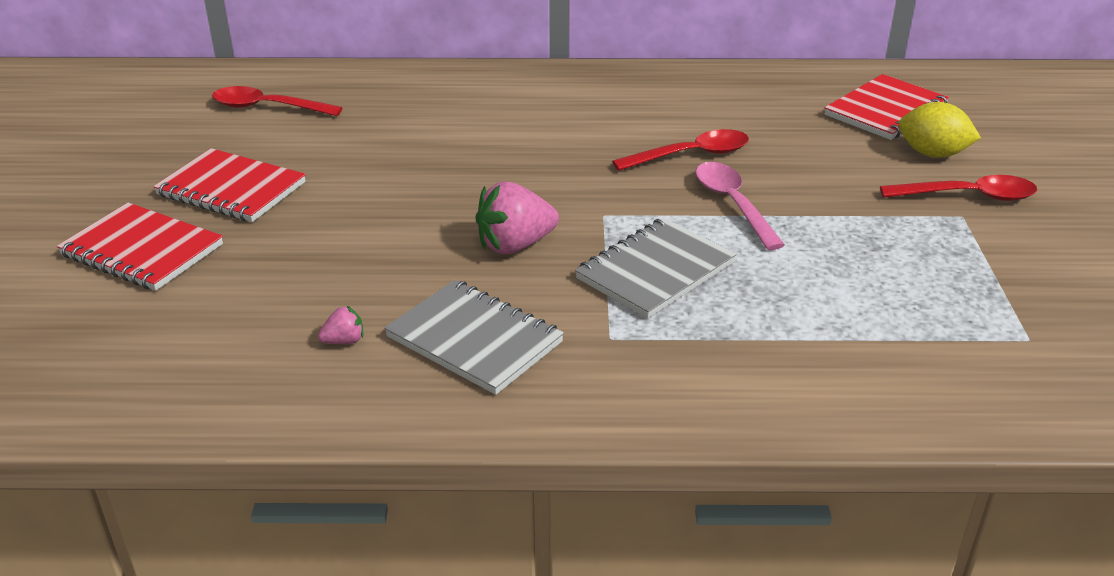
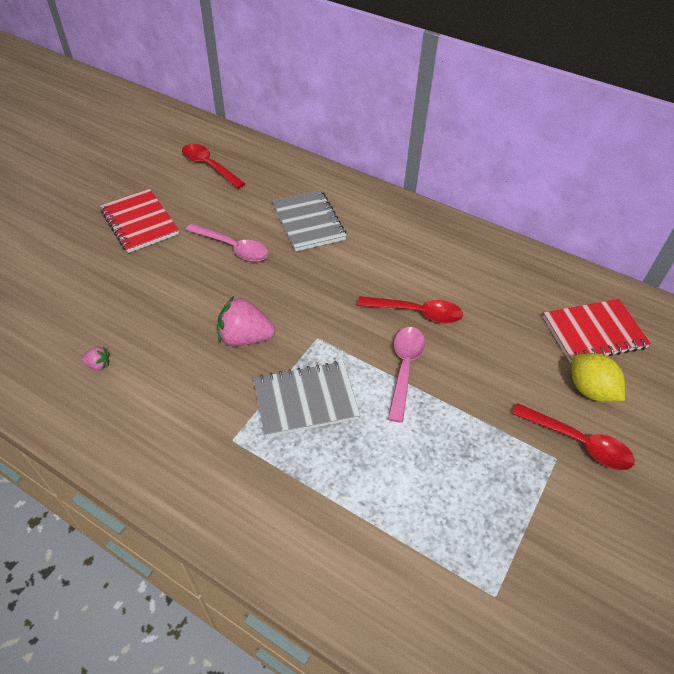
camera: 30 degrees right, 15 degrees up
red notebook [57,203,223,291] -> none
grey notebook [384,280,564,395] -> grey notebook moved to [272,190,347,252]
none -> pink spoon [186,223,269,262]

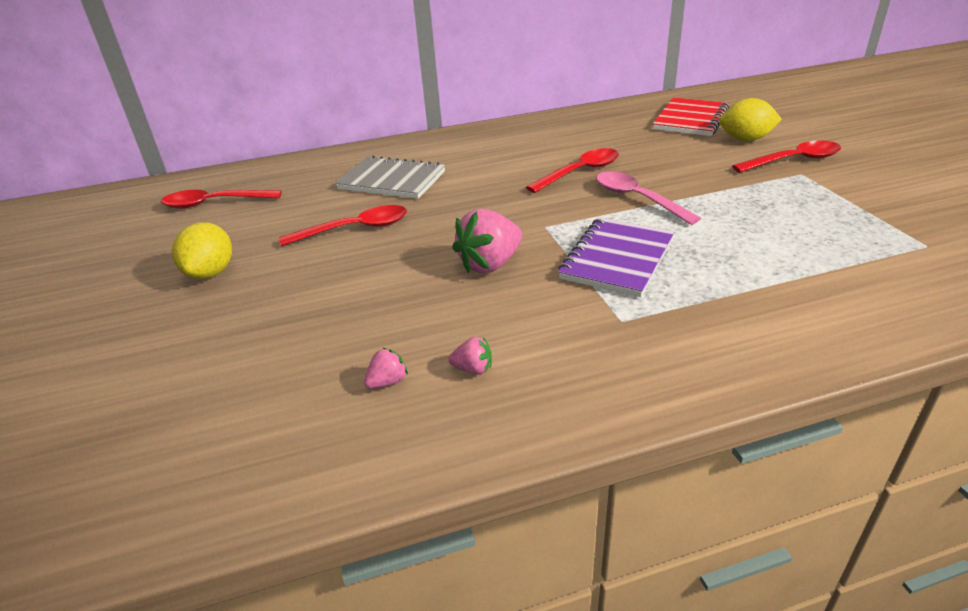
camera: 45 degrees left, 15 degrees down
red notebook [100,189,179,253] -> yellow lemon [172,222,232,279]
pink spoon [186,223,269,262] -> red spoon [279,205,407,246]
grey notebook [253,361,360,437] -> purple notebook [558,217,675,297]
none -> pink strawberry [449,337,492,374]

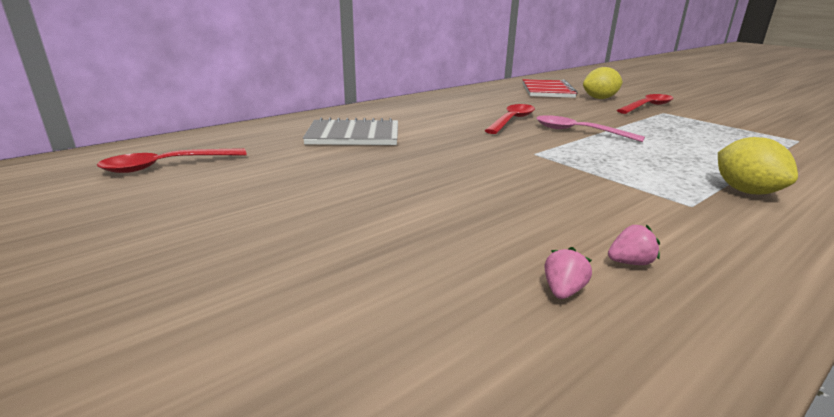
camera: 25 degrees left, 10 degrees down
yellow lemon [172,222,232,279] -> yellow lemon moved to [718,137,798,194]
red spoon [279,205,407,246] -> none
pink strawberry [452,208,522,273] -> none
purple notebook [558,217,675,297] -> none

